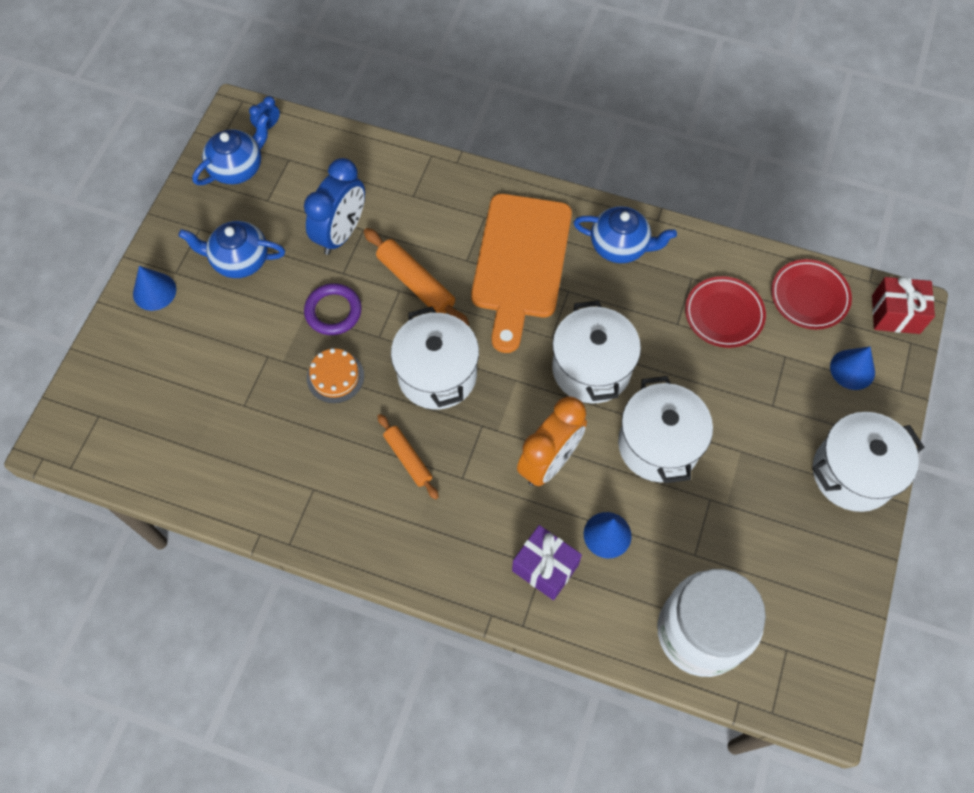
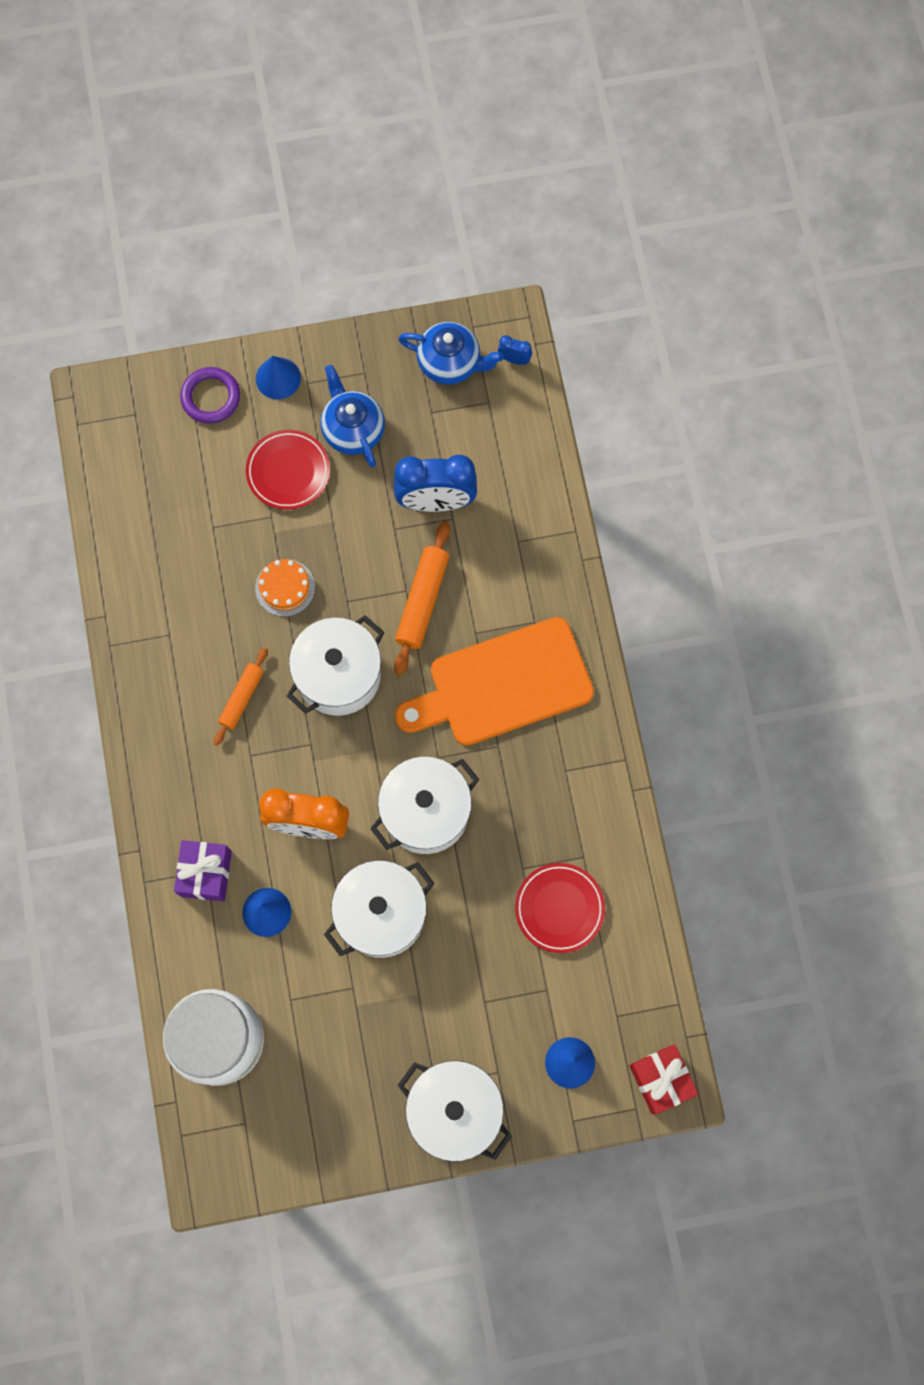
camera: 60 degrees right, 10 degrees up
purple ring [304,283,362,335] -> purple ring moved to [180,367,240,424]
blue teapot [573,206,677,263] -> none
red plate [771,259,852,329] -> red plate moved to [246,430,330,510]

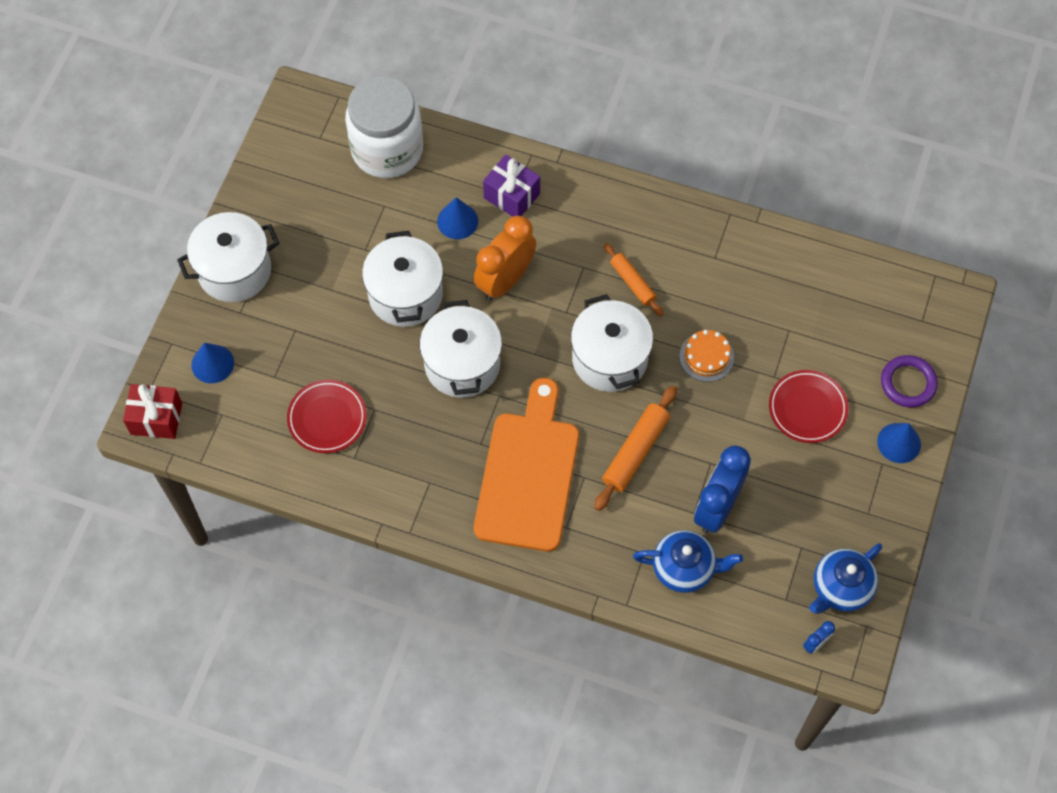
camera: 120 degrees right, 10 degrees down
blue teapot [320,365,385,468] -> blue teapot moved to [633,530,743,593]
orange rolling pin [394,521,450,675] -> orange rolling pin turned 75 degrees clockwise [594,386,677,511]

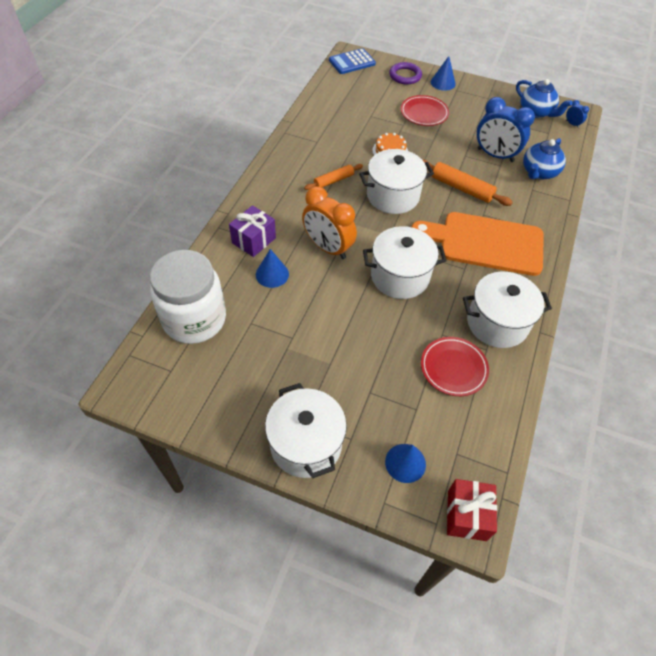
camera: 90 degrees left, 10 degrees down
white pot [362,231,443,327] -> white pot moved to [463,272,552,348]
blue teapot [633,530,743,593] -> blue teapot turned 150 degrees counterclockwise [523,138,566,180]
none -> blue calculator [329,48,376,74]

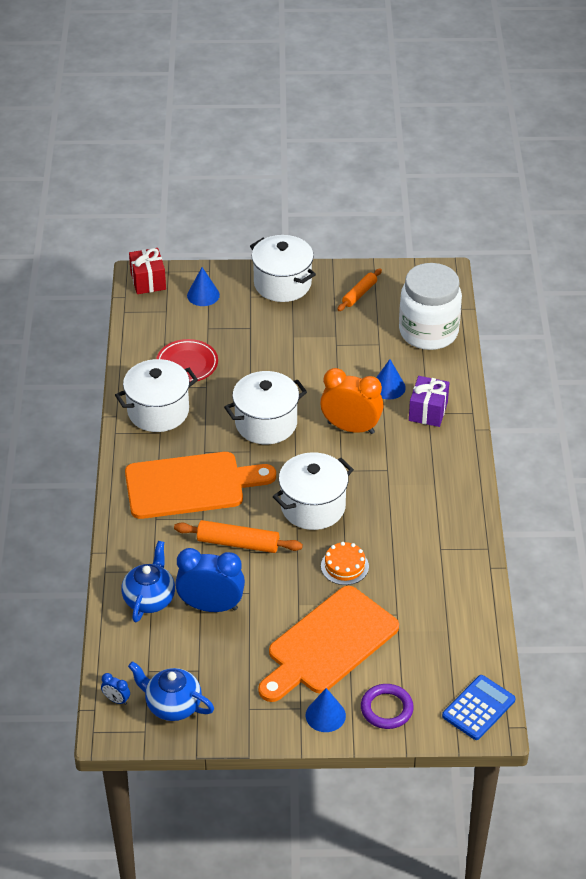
camera: 160 degrees right, 10 degrees down
orange rolling pin [304,164,363,190] -> orange rolling pin moved to [337,268,382,311]
red plate [401,95,449,126] -> orange cutting board [258,586,399,702]

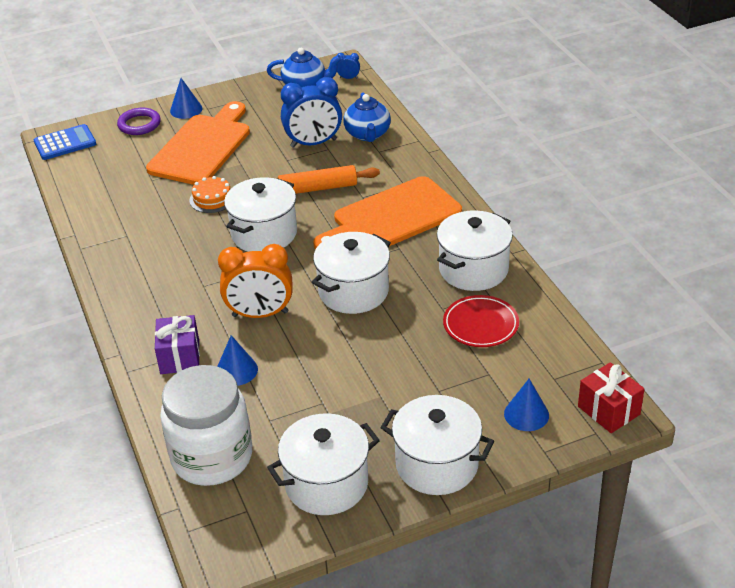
camera: 160 degrees right, 5 degrees down
orange rolling pin [337,268,382,311] -> white pot [267,413,380,515]
blue calculator [442,675,516,740] -> blue calculator turned 135 degrees counterclockwise [34,124,96,160]

